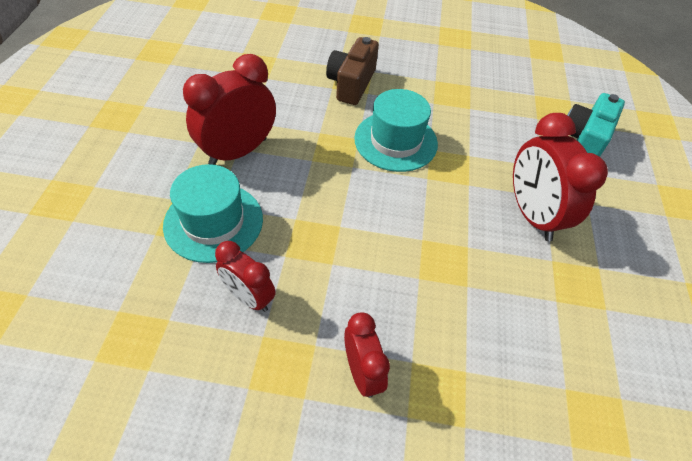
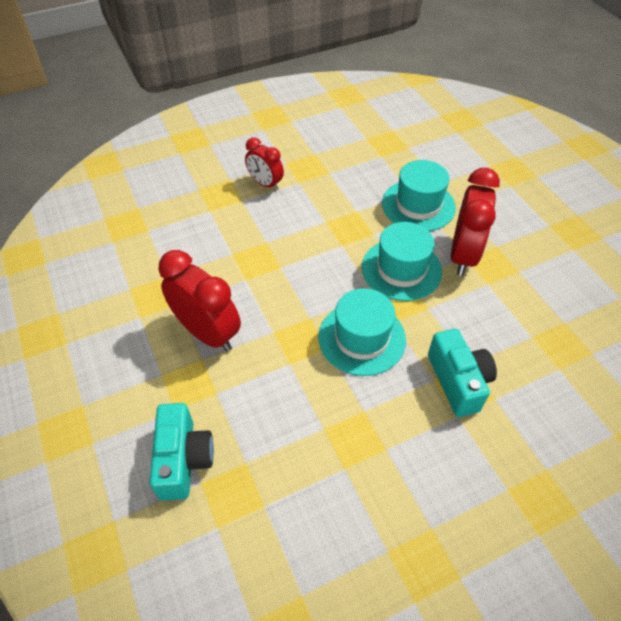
camera: 150 degrees right, 0 degrees up
red clock [215,241,276,312] -> none
brown camera [326,37,379,105] -> turquoise camera [428,329,497,417]
none -> turquoise hat [362,222,442,301]

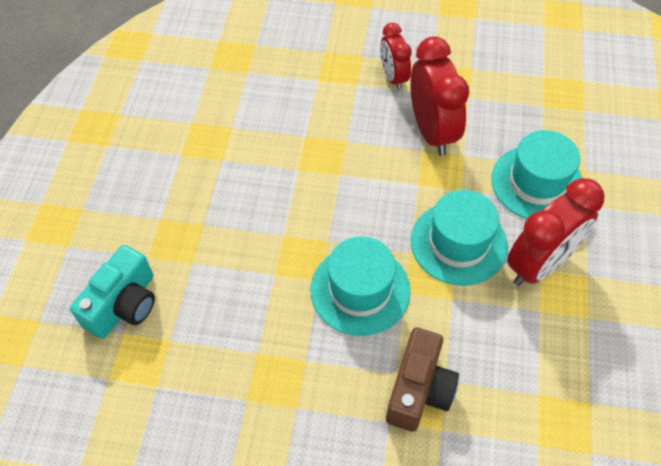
camera: 35 degrees right, 5 degrees up
red clock [159,250,241,352] -> red clock moved to [410,36,469,156]
turquoise camera [428,329,497,417] -> brown camera [386,328,459,432]

